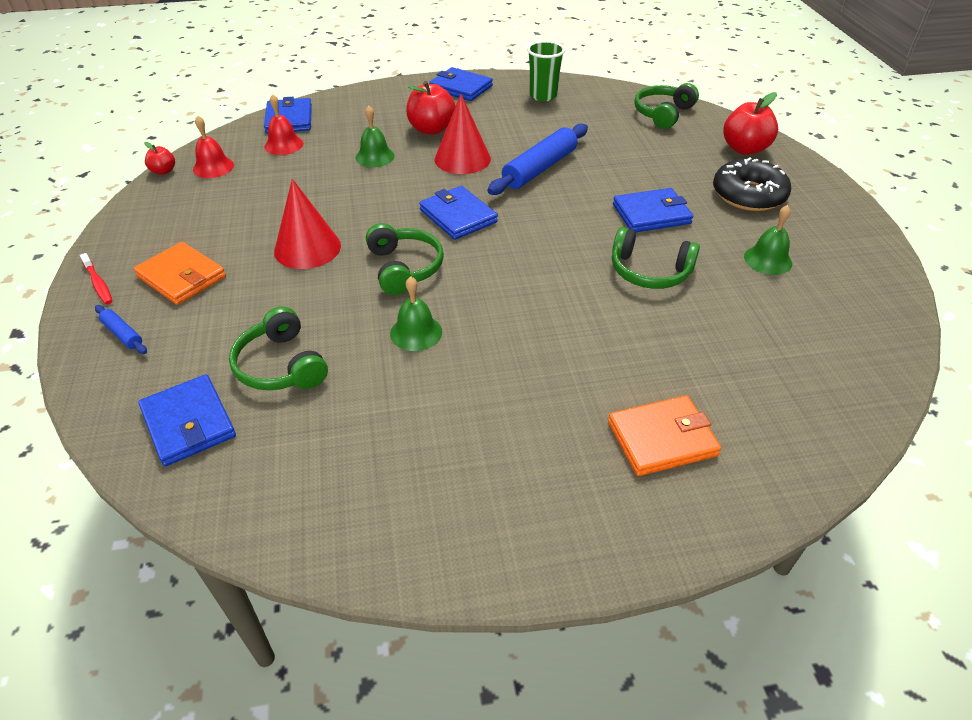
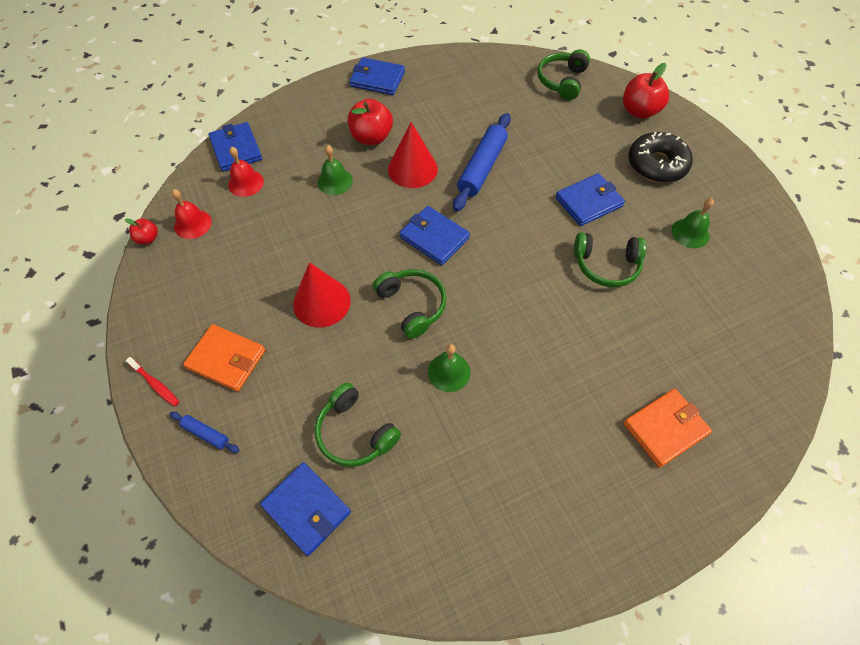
camera: 15 degrees left, 15 degrees up
green cup [527,41,565,101] -> none

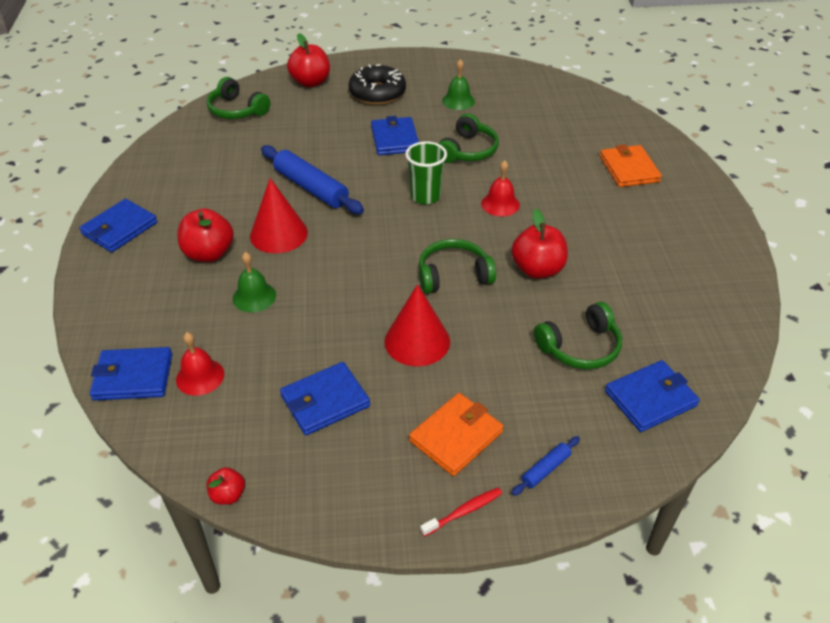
camera: 70 degrees left, 15 degrees down
red bell [172,189,212,239] -> red bell moved to [481,160,520,216]
blue wallet [399,206,470,265] -> blue wallet moved to [280,362,370,435]
green bell [428,344,470,392] -> red apple [511,209,568,279]
none -> green cup [405,141,447,205]

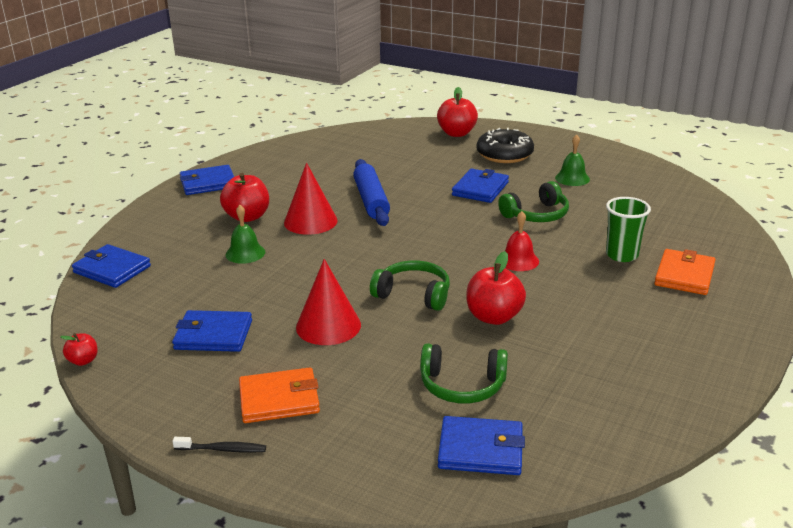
camera: 35 degrees right, 15 degrees down
red bell [176,332,224,396] -> none
green headphones [207,77,270,119] -> none
green cup [405,141,447,205] -> green cup moved to [606,197,651,262]
red toothbrush [420,488,502,537] -> black toothbrush [173,437,266,453]
blue rolling pin [512,436,580,496] -> none

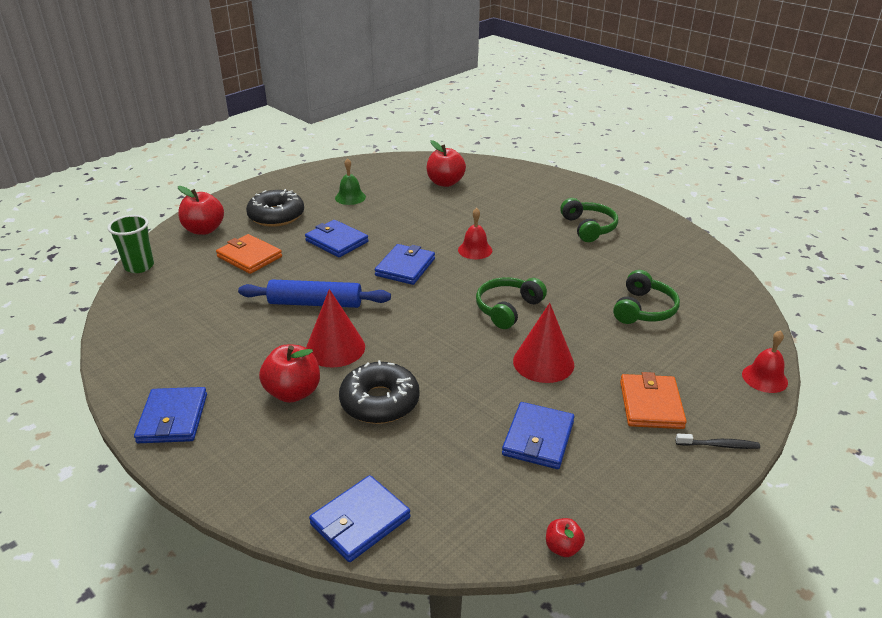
camera: 75 degrees left, 5 degrees up
black toothbrush [173,437,266,453] -> black toothbrush turned 75 degrees clockwise [676,434,760,449]
green bell [226,205,265,264] -> black donut [339,360,420,424]
blue wallet [438,416,525,475] -> blue wallet moved to [375,244,435,285]
red apple [466,251,526,325] -> red apple moved to [427,140,466,187]
green headphones [498,181,569,222] -> green headphones moved to [560,198,618,242]
green cup [606,197,651,262] -> green cup moved to [108,215,154,273]
orange wallet [654,249,716,295] -> orange wallet moved to [216,234,282,274]
none -> red bell [742,330,788,393]

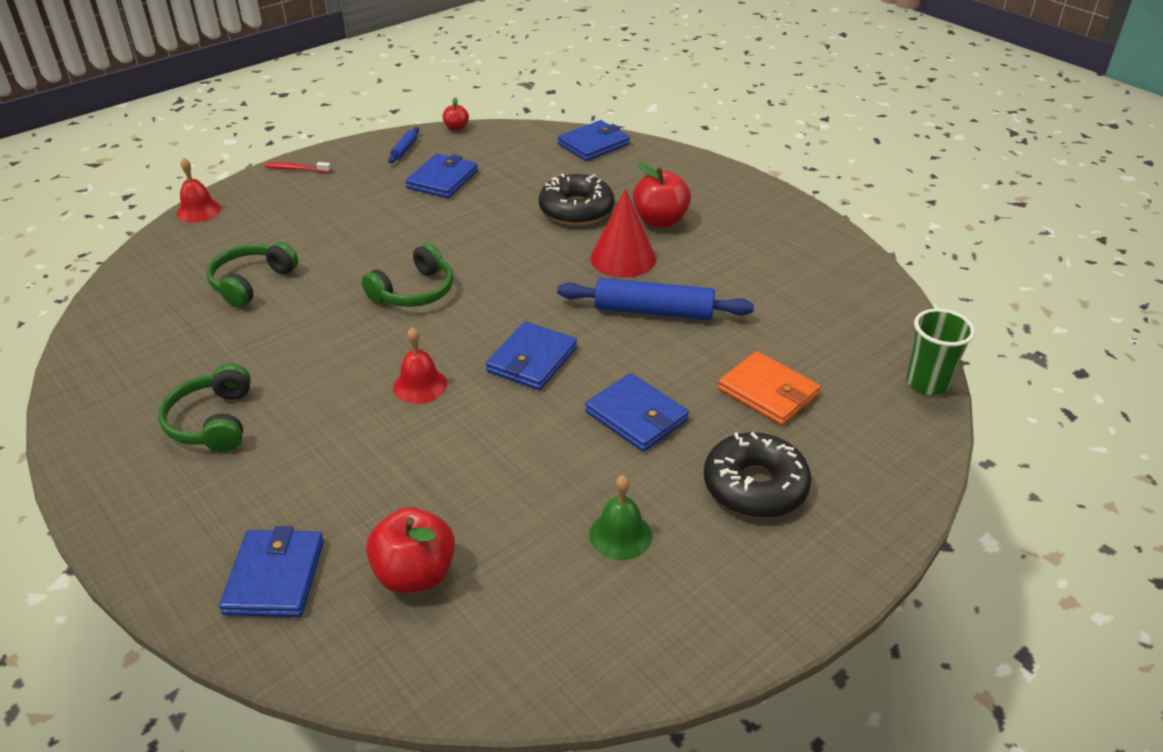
camera: 175 degrees left, 5 degrees up
blue wallet [134,387,207,443] -> blue wallet moved to [219,526,324,617]
red apple [178,186,224,235] -> none
red cone [513,303,574,383] -> none
orange wallet [620,372,687,429] -> none
black toothbrush [676,434,760,449] -> red toothbrush [264,162,331,173]
none -> blue rolling pin [388,127,419,163]

